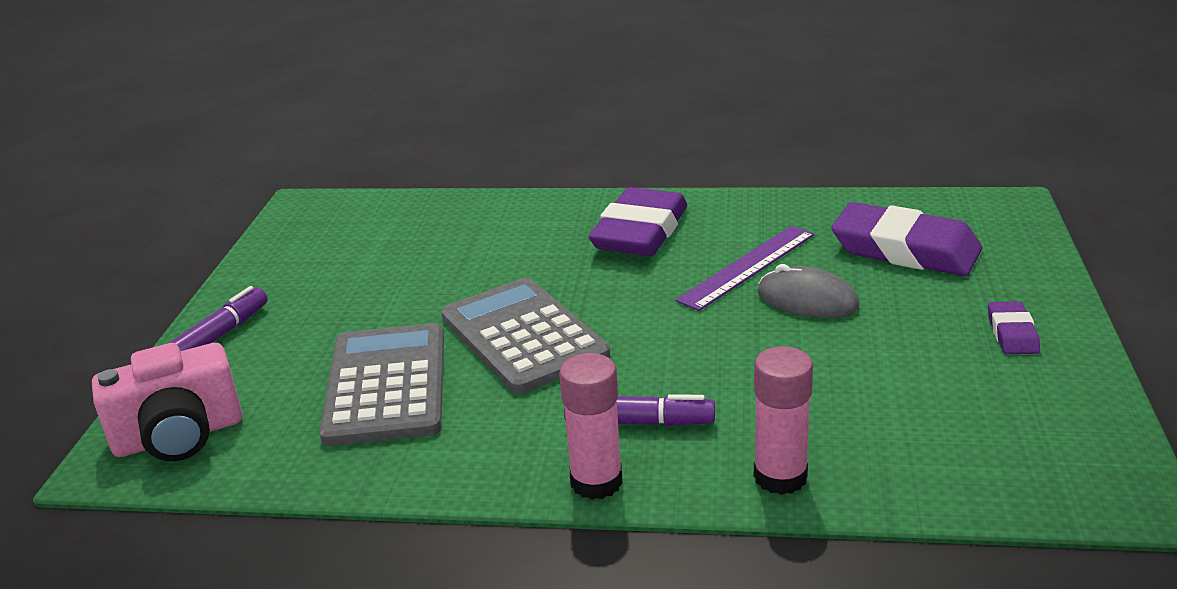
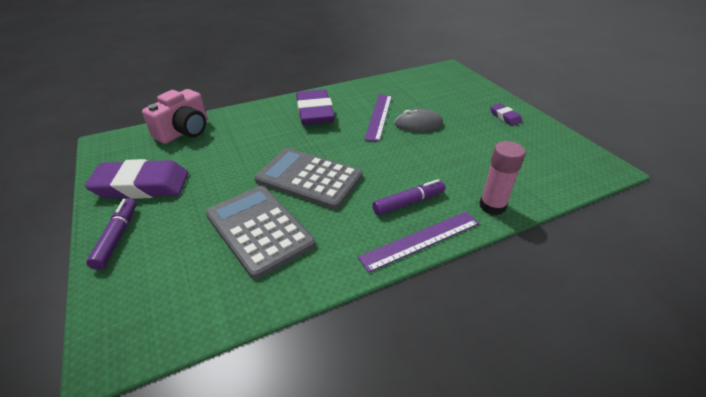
camera: 35 degrees left, 10 degrees up
pink camera [92,343,242,461] -> pink camera moved to [142,89,208,144]
pink glue stick [559,353,623,500] -> purple ruler [358,212,479,273]
purple eraser [831,202,982,276] -> purple eraser moved to [85,159,188,199]

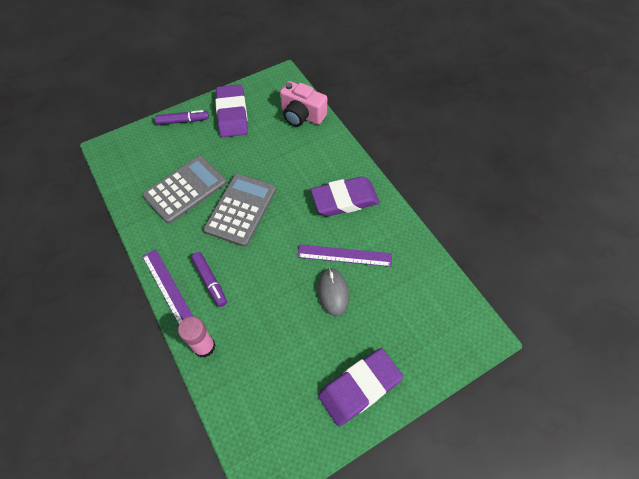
camera: 85 degrees right, 20 degrees up
purple eraser [490,104,522,126] -> purple eraser [318,348,403,426], size x2.10

